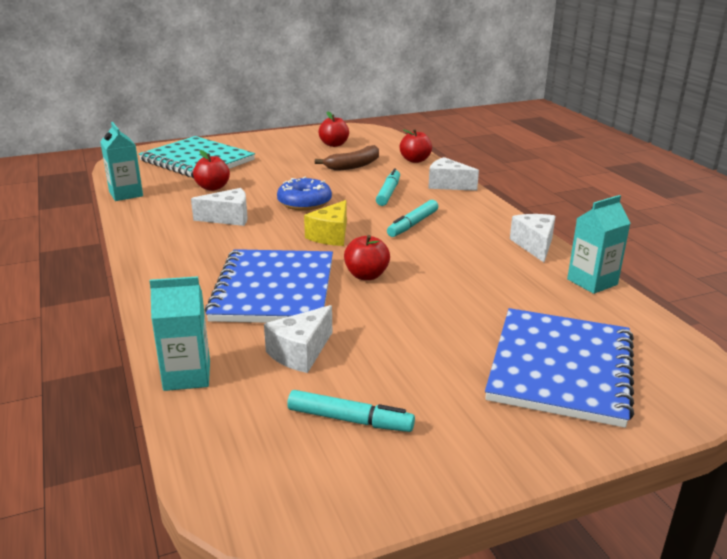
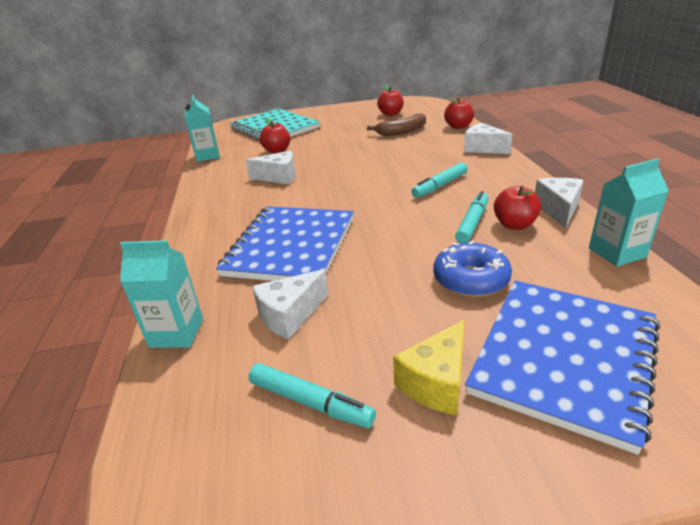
camera: 15 degrees right, 5 degrees up
blue donut [277,177,332,211] -> blue donut moved to [433,241,512,297]
yellow cheese [304,200,347,246] -> yellow cheese moved to [393,320,464,415]
red apple [344,235,390,280] -> red apple moved to [494,185,541,230]
turquoise marker [376,168,400,206] -> turquoise marker moved to [455,191,488,243]

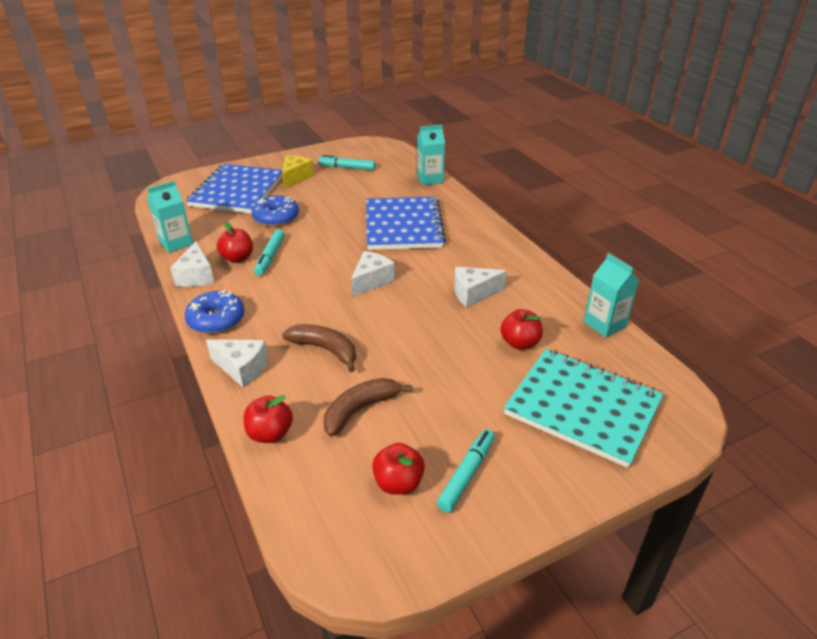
camera: 160 degrees right, 5 degrees up
white cheese [252,269,328,340] -> white cheese moved to [351,251,395,297]
turquoise marker [411,162,467,198] -> turquoise marker moved to [437,429,495,513]
none -> blue donut [185,290,244,334]
none -> brown banana [282,324,356,372]

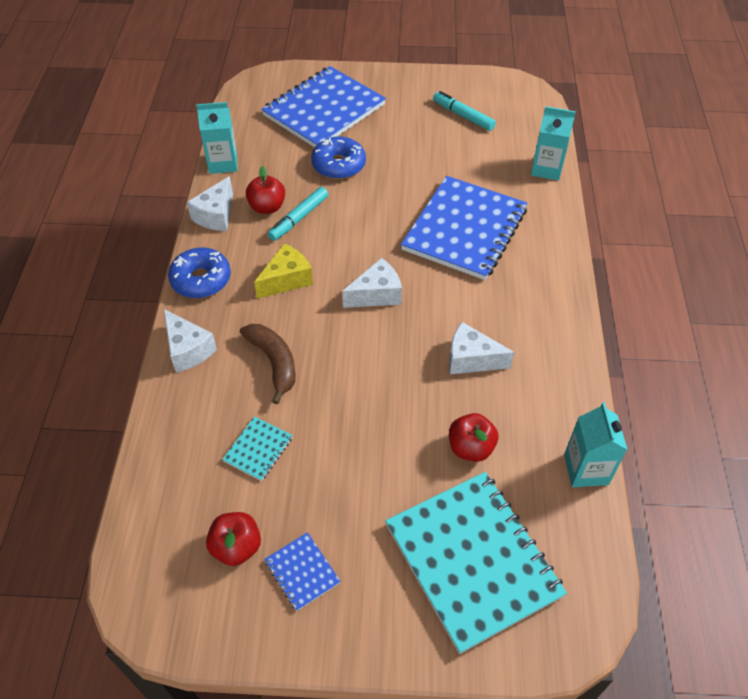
camera: 30 degrees right, 15 degrees up
red apple [243,395,293,443] -> none
yellow cheese [282,155,314,189] -> yellow cheese moved to [254,243,313,299]
brown banana [324,378,413,437] -> turquoise notebook [222,416,293,481]
turquoise marker [437,429,495,513] -> blue notebook [264,532,341,611]

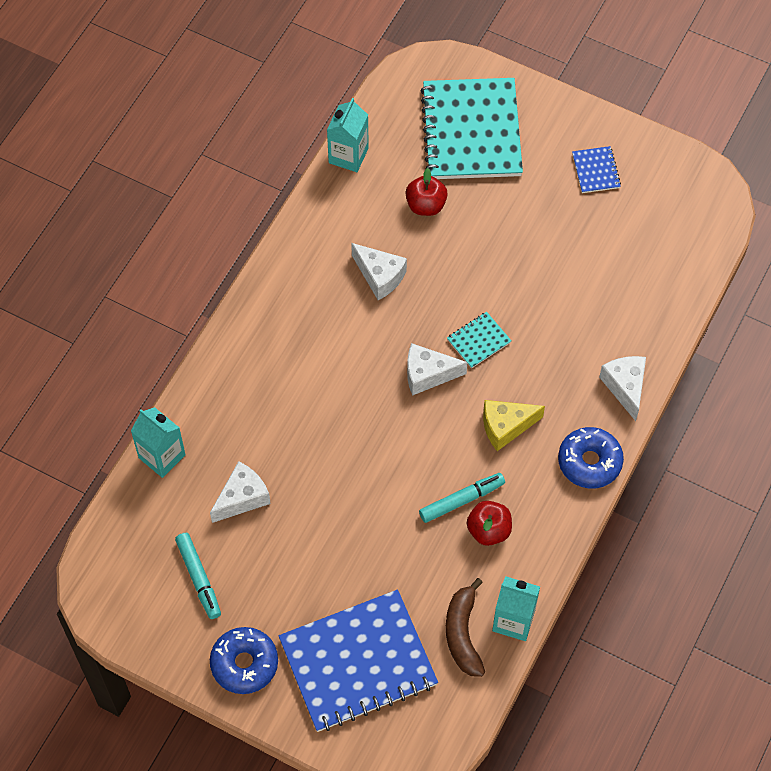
camera: 155 degrees left, 10 degrees up
white cheese [187,176,233,231] -> white cheese moved to [210,461,271,523]
red apple [206,512,261,566] -> none
turquoise notebook [222,416,293,481] -> turquoise notebook moved to [447,312,511,368]
brown banana [240,324,296,405] -> brown banana moved to [446,578,485,677]
blue donut [311,136,366,179] -> blue donut moved to [210,627,278,694]
blue notebook [401,176,528,280] -> none

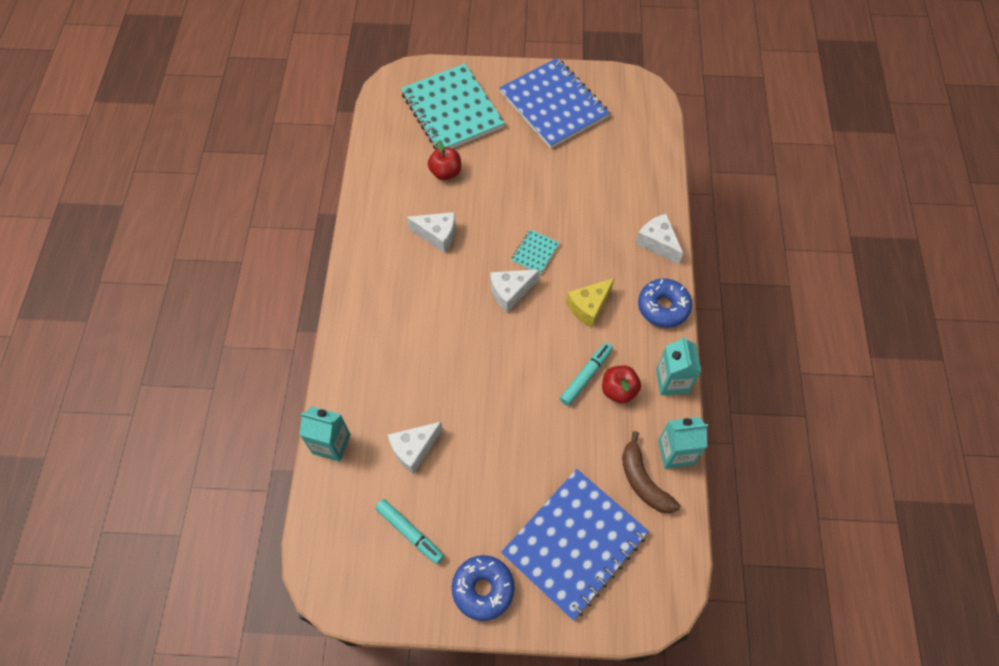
camera: 25 degrees left, 0 degrees up
white cheese [210,461,271,523] -> white cheese turned 150 degrees counterclockwise [388,422,443,474]
turquoise carton [327,98,369,172] -> turquoise carton moved to [656,336,701,395]
blue notebook [572,146,621,193] -> blue notebook [500,58,610,148], size x2.37

